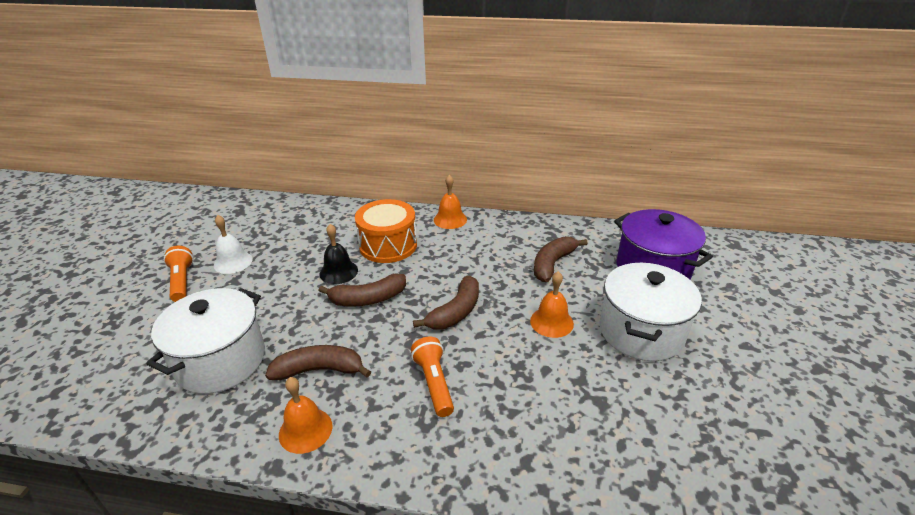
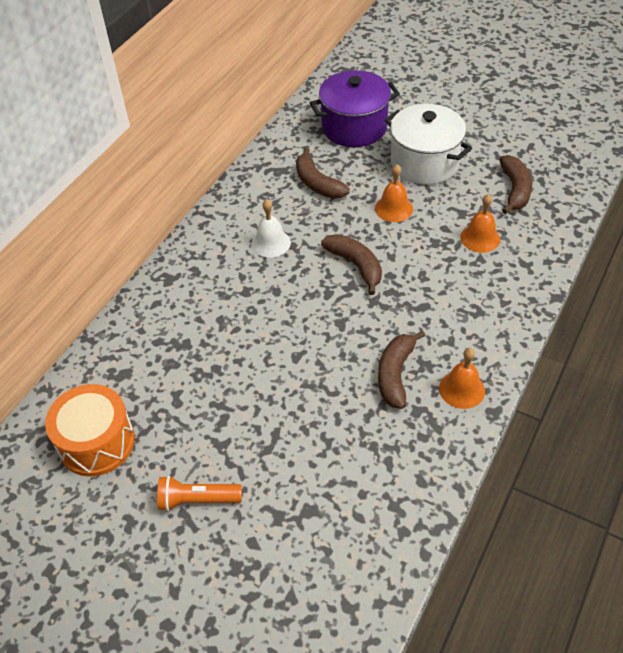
camera: 70 degrees left, 15 degrees up
white pot [146,288,265,394] -> none
white bell [214,215,253,274] -> white bell moved to [251,199,291,258]
brown banana [318,273,406,307] -> brown banana moved to [499,155,532,214]
black bell [319,224,358,284] -> none
orange drum [355,199,417,263] -> orange drum moved to [45,384,135,476]
orange flashlight [411,337,454,417] -> none
orange bell [434,175,467,229] -> orange bell moved to [460,194,500,253]

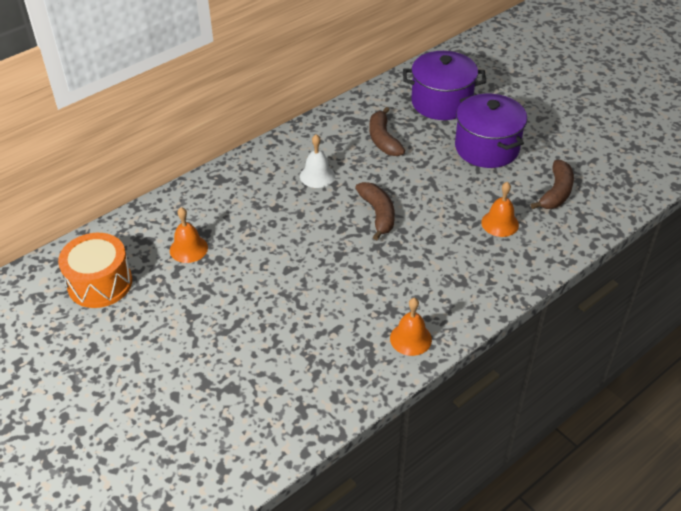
camera: 20 degrees right, 5 degrees down
orange flashlight [157,476,242,511] -> none
orange bell [375,164,413,222] -> orange bell moved to [170,207,208,263]
brown banana [378,330,425,409] -> none
white pot [385,104,472,185] -> purple pot [455,94,527,168]

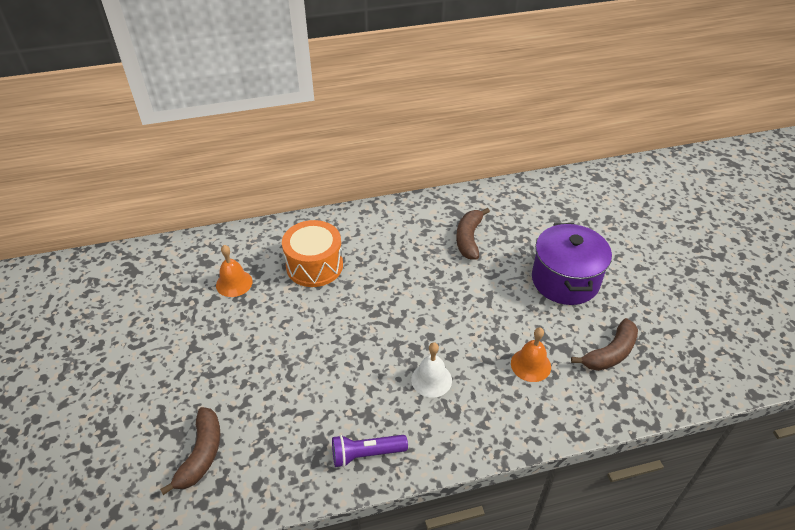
camera: 25 degrees right, 0 degrees up
orange drum [58,233,132,308] -> orange drum moved to [282,220,343,287]
white bell [300,135,335,188] -> white bell moved to [411,342,452,398]
brown banana [355,182,395,240] -> brown banana moved to [160,407,220,495]
orange bell [390,298,432,356] -> purple flashlight [332,435,408,467]
purple pot [403,51,486,120] -> none

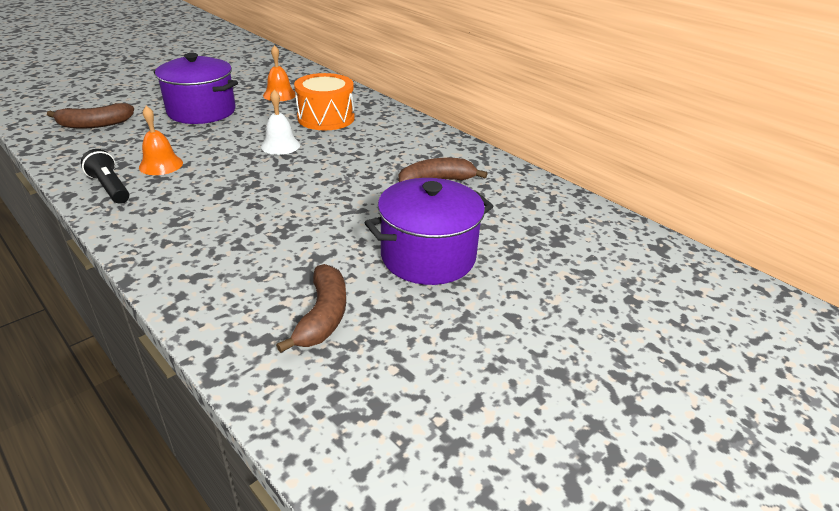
camera: 60 degrees right, 10 degrees down
purple flashlight [332,435,408,467] -> black flashlight [81,149,129,204]
white bell [411,342,452,398] -> white bell moved to [261,90,300,155]
orange bell [511,327,551,382] -> orange bell moved to [139,106,183,175]
brown banana [571,318,638,371] -> brown banana turned 105 degrees counterclockwise [276,264,346,353]
none -> purple pot [153,53,238,124]

